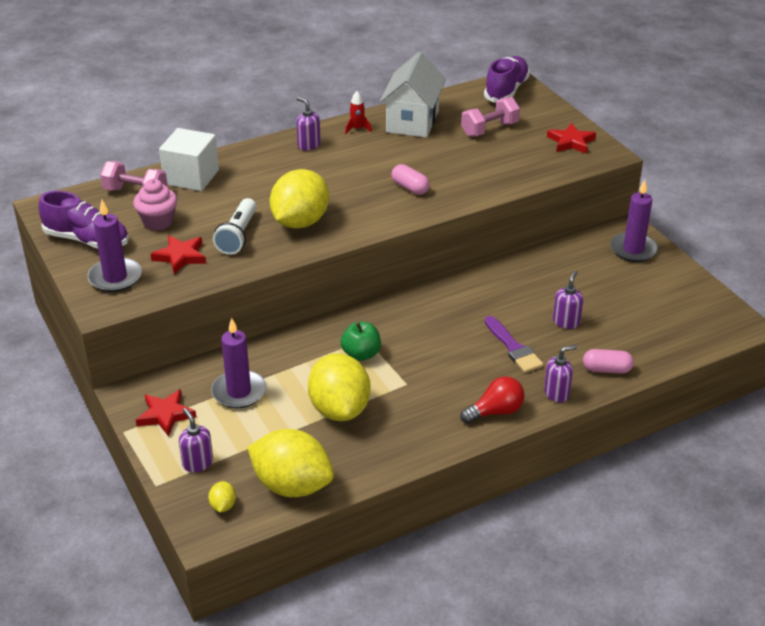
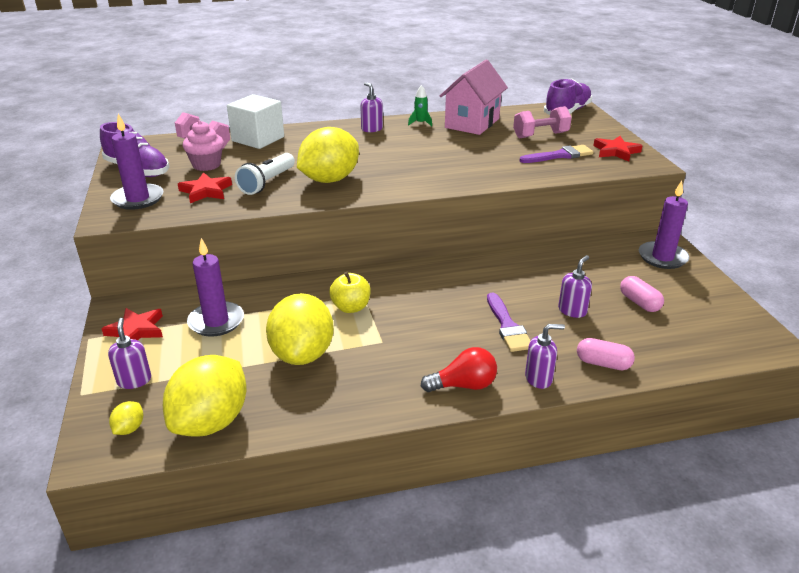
camera: 15 degrees right, 5 degrees down
yellow lemon [247,429,334,497] -> yellow lemon turned 75 degrees clockwise [163,355,247,437]
green apple [341,322,381,361] -> yellow apple [329,272,371,313]
red rocket [345,91,372,134] -> green rocket [408,85,432,127]
white house [380,52,446,138] -> pink house [440,60,508,135]
pink capsule [391,164,430,195] -> pink capsule moved to [620,276,664,312]
none -> purple brush [520,145,593,163]

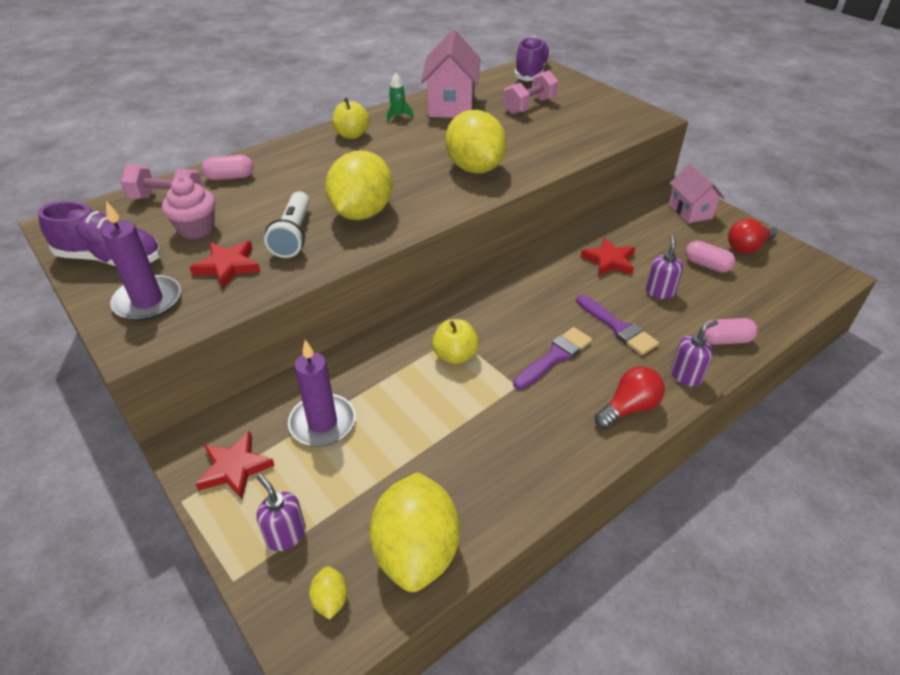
camera: 25 degrees left, 10 degrees up
white cube [227,94,284,149] -> pink capsule [202,155,253,180]
yellow lemon [266,293,334,365] -> yellow lemon moved to [446,110,507,173]
purple soap dispenser [360,82,383,132] -> yellow apple [332,98,370,139]
purple brush [520,145,593,163] -> purple brush moved to [513,327,592,390]
red star [593,136,643,161] -> red star moved to [581,237,635,276]
purple candle [639,181,689,269] -> pink house [669,164,724,223]
none -> red light bulb [728,218,777,254]

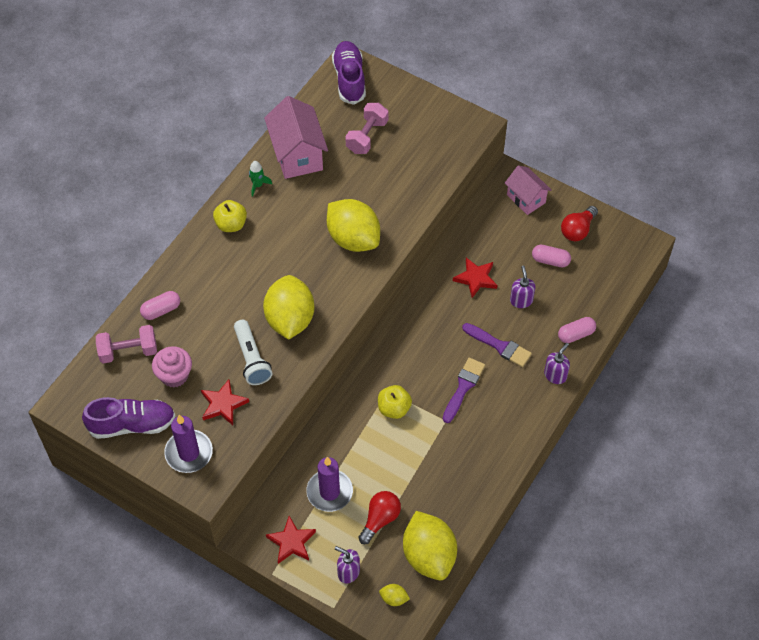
camera: 20 degrees left, 15 degrees up
yellow lemon [309,566,348,620] -> yellow lemon turned 45 degrees counterclockwise [379,584,410,606]
red light bulb [595,366,665,429] -> red light bulb moved to [358,491,401,544]

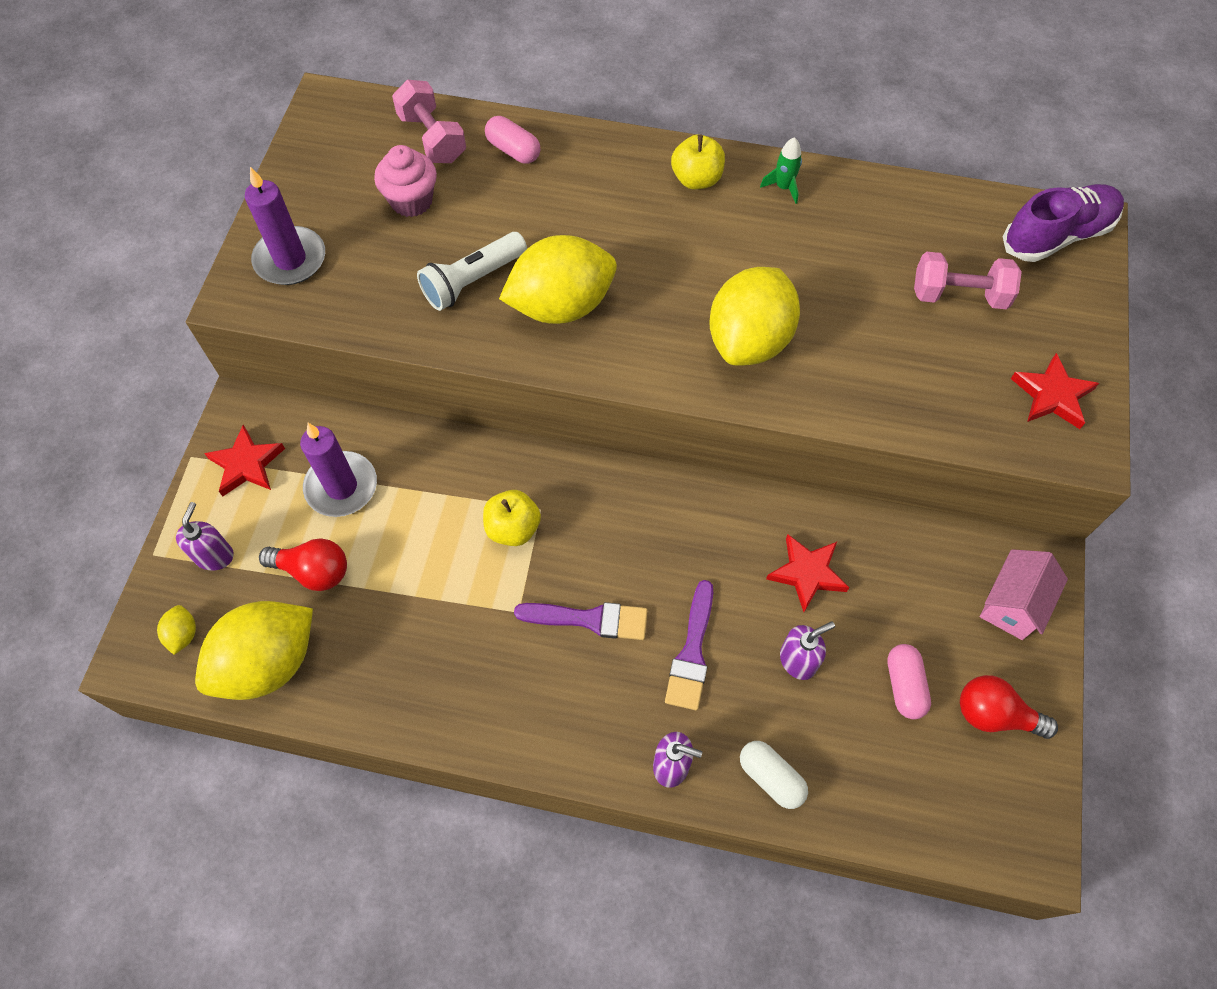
camera: 70 degrees right, 5 degrees up
purple shoe [82,397,175,439] -> none
red star [201,379,249,425] -> red star moved to [1011,353,1099,429]
pink house [264,96,328,179] -> none
pink capsule [558,317,596,343] -> white capsule [740,741,808,809]

